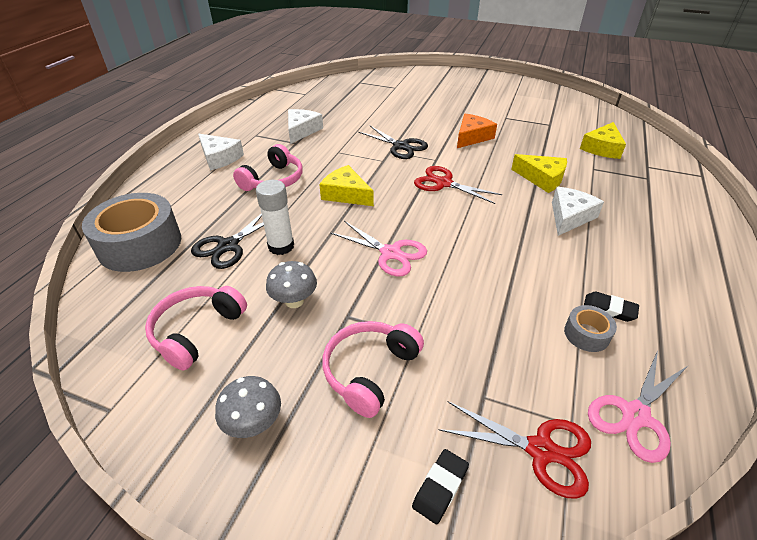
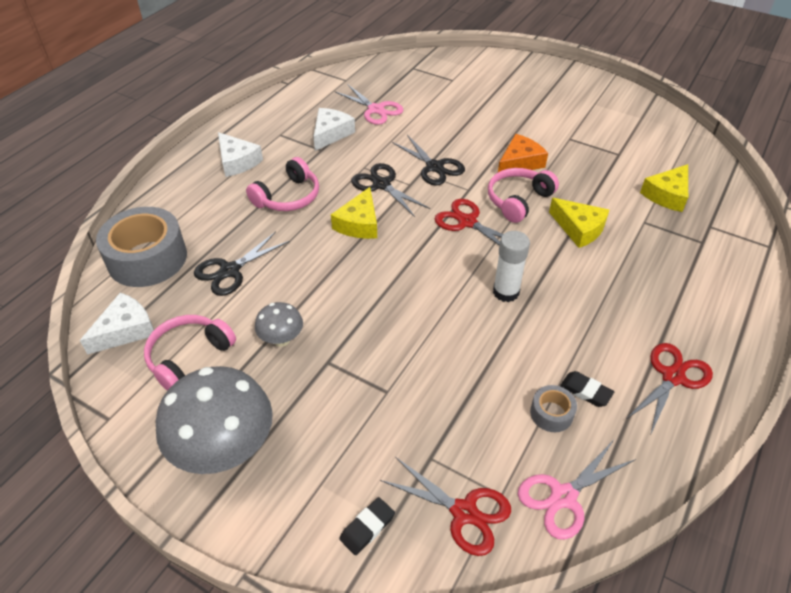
camera: 10 degrees right, 5 degrees up
grey mushroom [215,376,281,438] -> grey mushroom [156,366,273,474], size x2.02
white glue stick [256,180,294,255] -> white glue stick moved to [493,231,530,302]
yellow cheese [319,165,374,206] -> yellow cheese turned 120 degrees counterclockwise [331,187,377,239]
pink headphones [322,321,424,418] -> pink headphones moved to [488,168,559,223]
pink scissors [330,221,427,276] -> pink scissors moved to [336,85,403,125]
white cheese [552,187,604,236] -> white cheese moved to [80,293,154,355]
none -> black scissors [351,163,430,217]
none -> red scissors [625,343,713,436]

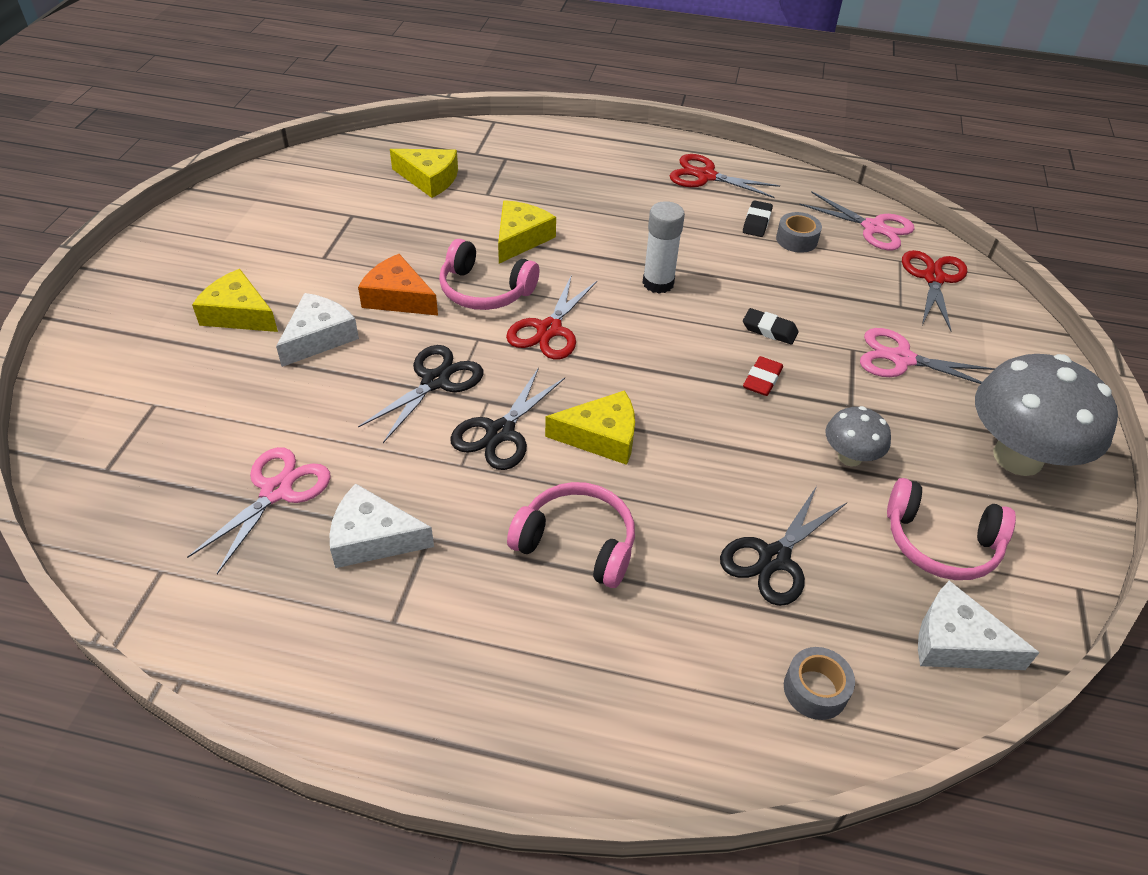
camera: 110 degrees left, 0 degrees up
grey tape [96,207,187,287] -> grey tape [784,647,855,720], size x0.45
black scissors [194,232,290,296] -> black scissors turned 105 degrees clockwise [720,486,847,606]
white cheese [218,132,263,177] -> white cheese moved to [276,293,359,367]
black eraser [339,497,395,555] -> black eraser moved to [743,308,799,345]
none -> yellow cheese [192,269,278,332]
none -> red eraser [743,356,783,396]
none -> pink scissors [860,328,995,384]

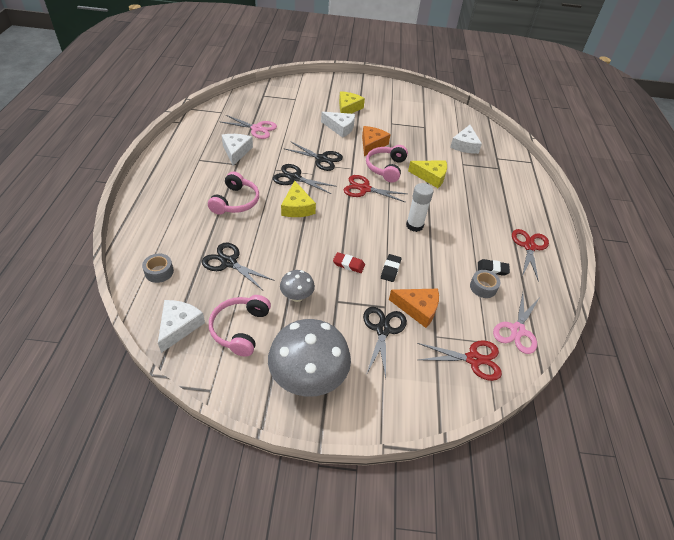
camera: 80 degrees right, 0 degrees up
yellow cheese [390,149,458,198] -> white cheese [450,125,482,154]
pink scissors [860,328,995,384] -> black scissors [363,307,407,378]
none -> orange cheese [389,289,439,328]

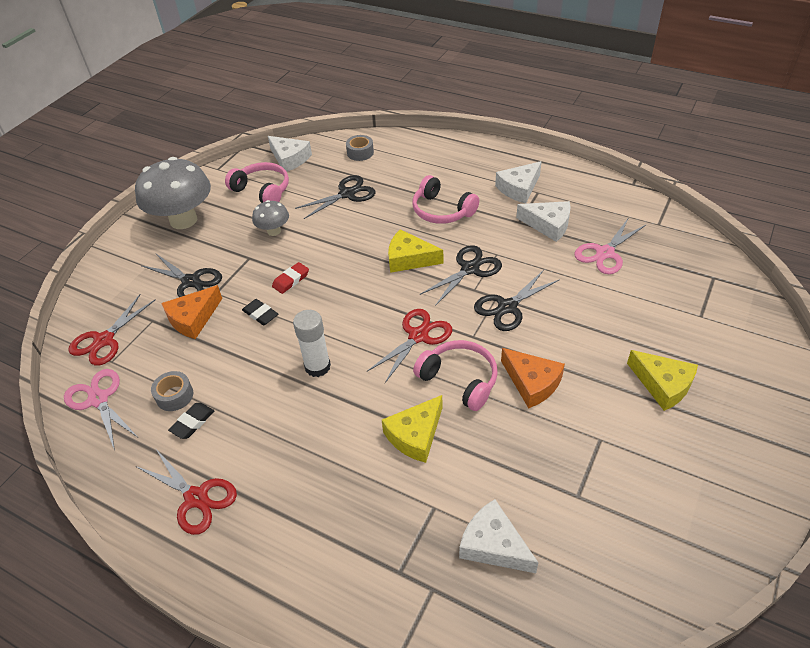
camera: 120 degrees right, 0 degrees up
white cheese [321,112,355,138] -> white cheese moved to [495,161,542,203]

